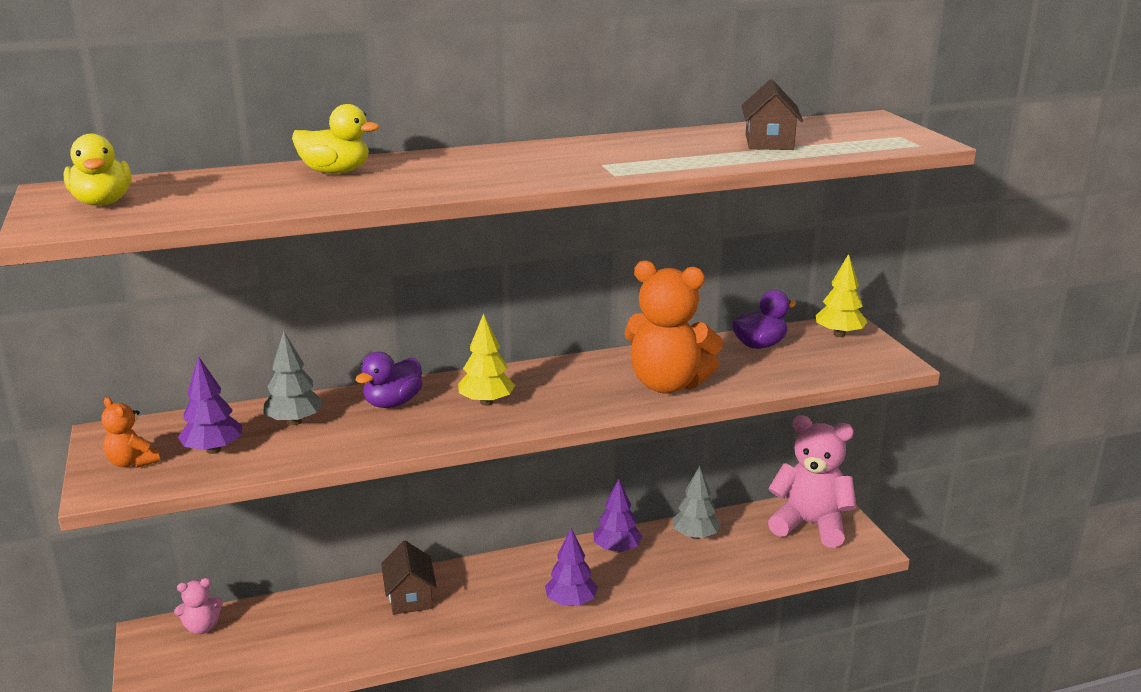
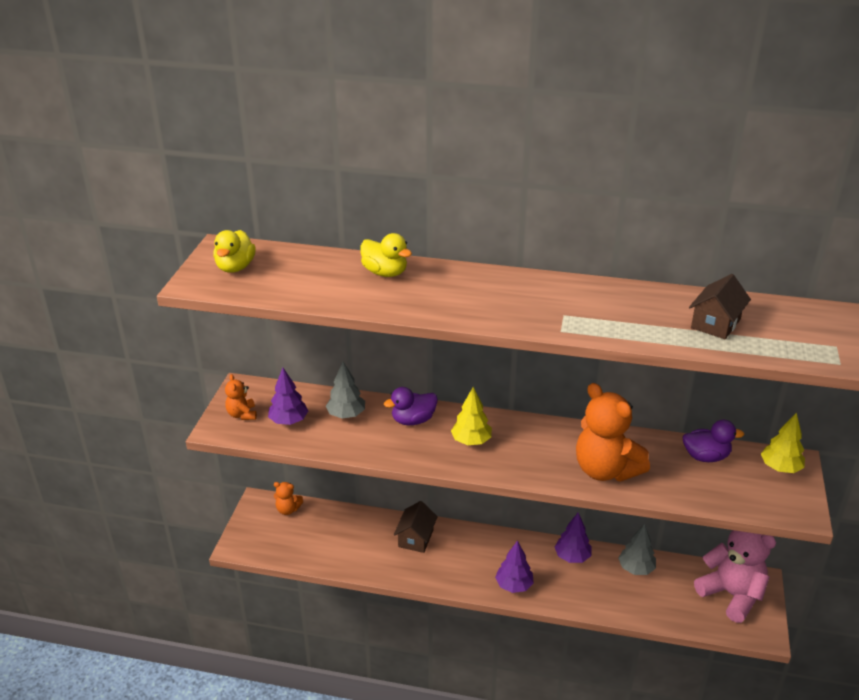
camera: 30 degrees right, 10 degrees up
pink teddy bear [174,578,223,634] -> orange teddy bear [274,482,303,515]

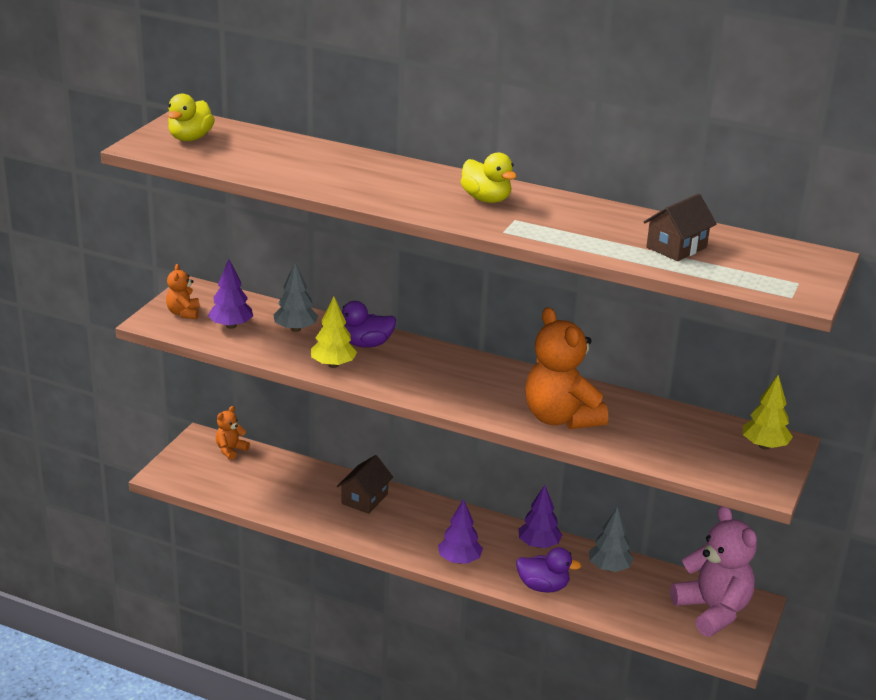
camera: 10 degrees right, 5 degrees down
orange teddy bear [274,482,303,515] -> orange teddy bear turned 105 degrees clockwise [216,406,250,460]
yellow duck [360,233,412,277] -> yellow duck moved to [461,152,517,203]
yellow tree [451,387,492,445] -> yellow tree moved to [311,296,357,368]
purple duck [683,420,745,462] -> purple duck moved to [516,547,581,593]

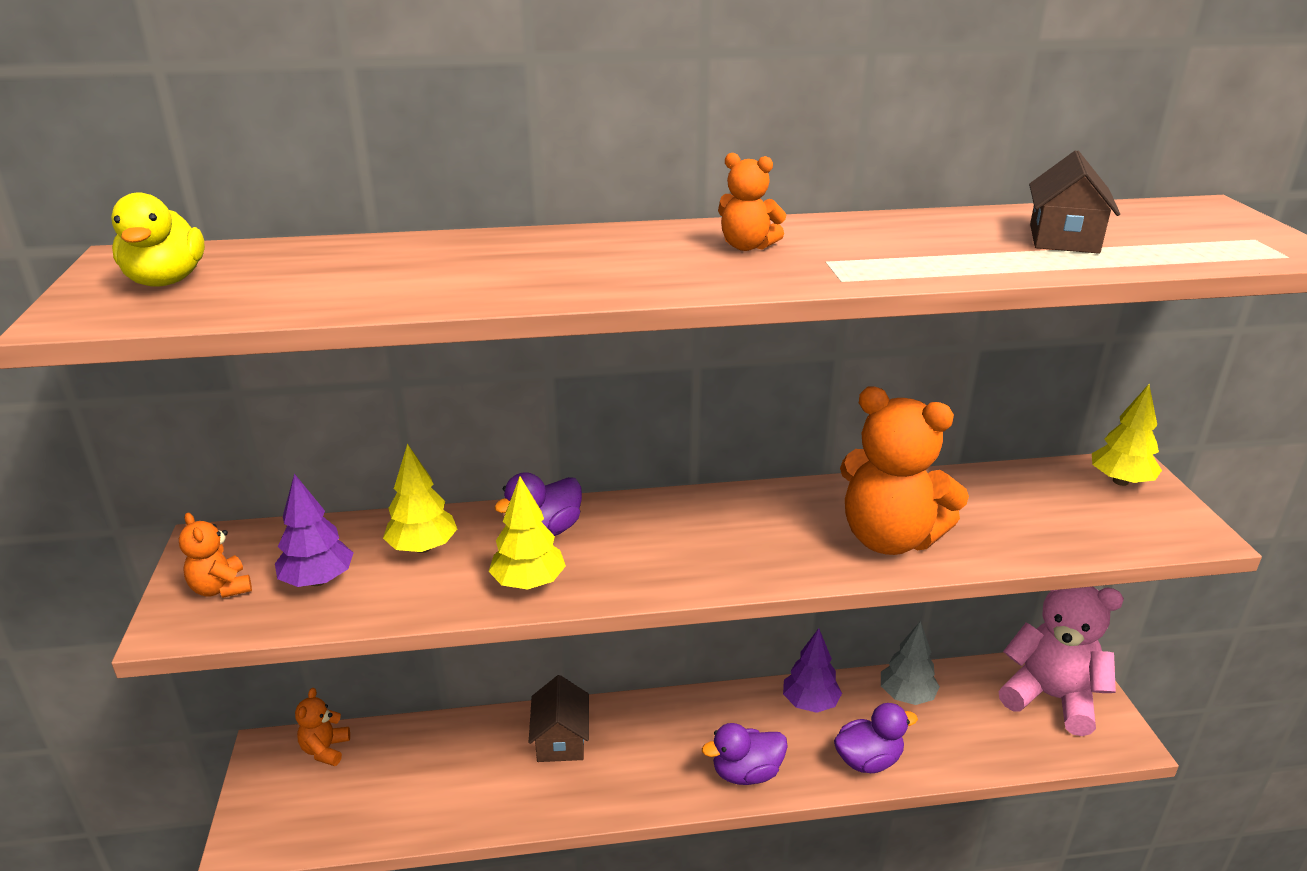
camera: 30 degrees left, 0 degrees up
grey tree [273,262,318,332] -> yellow tree [383,444,457,553]
purple tree [438,499,483,564] -> purple duck [702,723,788,785]
yellow duck [461,152,517,203] -> orange teddy bear [718,153,786,251]

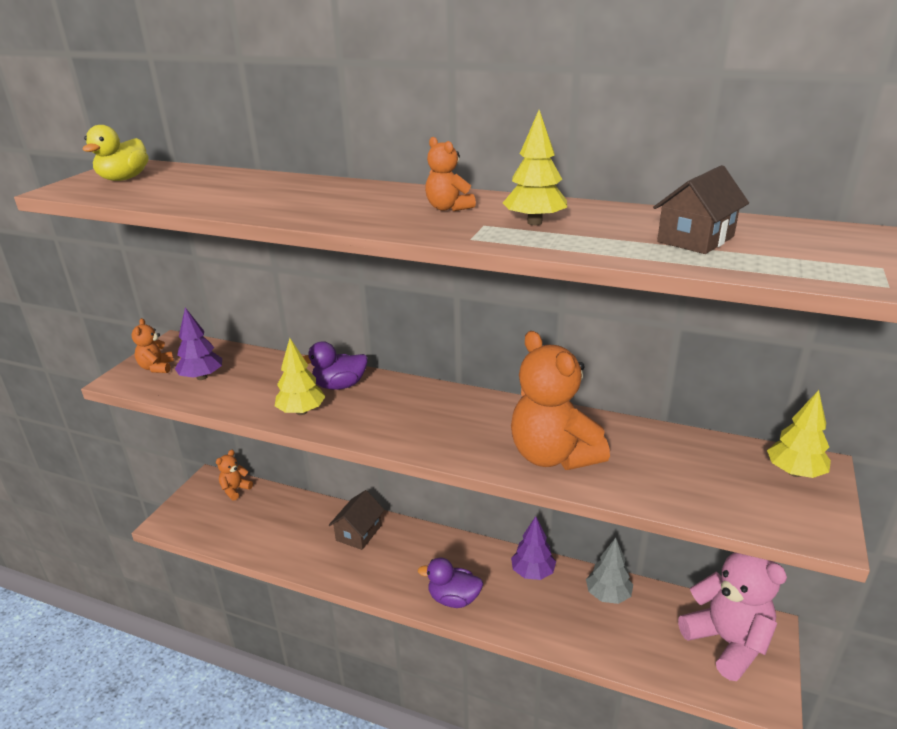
camera: 30 degrees right, 0 degrees up
yellow tree [383,444,457,553] -> yellow tree moved to [503,110,567,225]
purple duck [834,703,918,773] -> none

